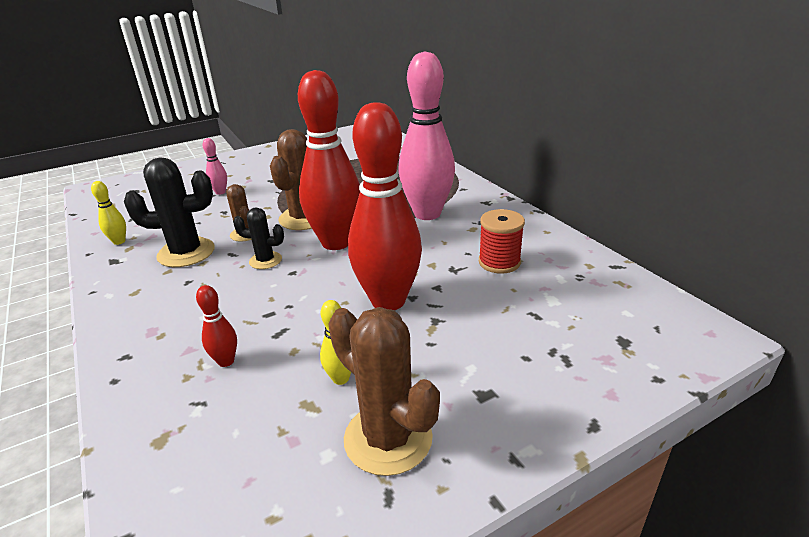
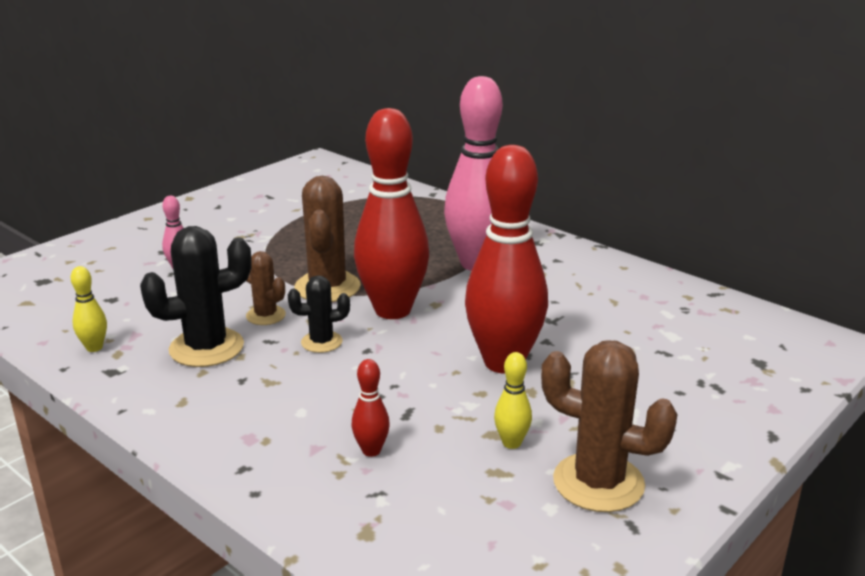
camera: 20 degrees left, 5 degrees down
red spool [479,209,525,274] -> none

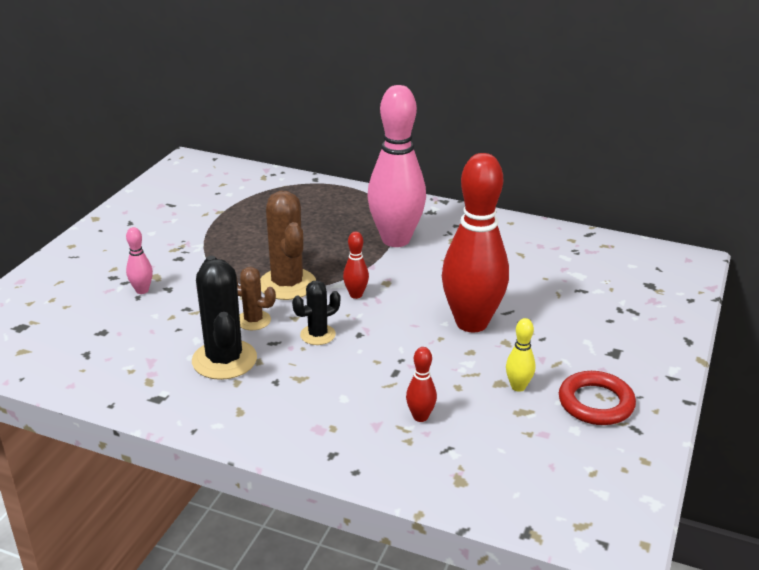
camera: 20 degrees left, 5 degrees up
yellow bowling pin [71,266,107,352] -> none
black cactus [140,226,251,367] -> black cactus turned 60 degrees counterclockwise [192,256,257,380]
red bowling pin [354,108,429,319] -> red bowling pin [343,232,369,299], size x0.41
brown cactus [541,340,678,512] -> red ring [559,371,636,425]

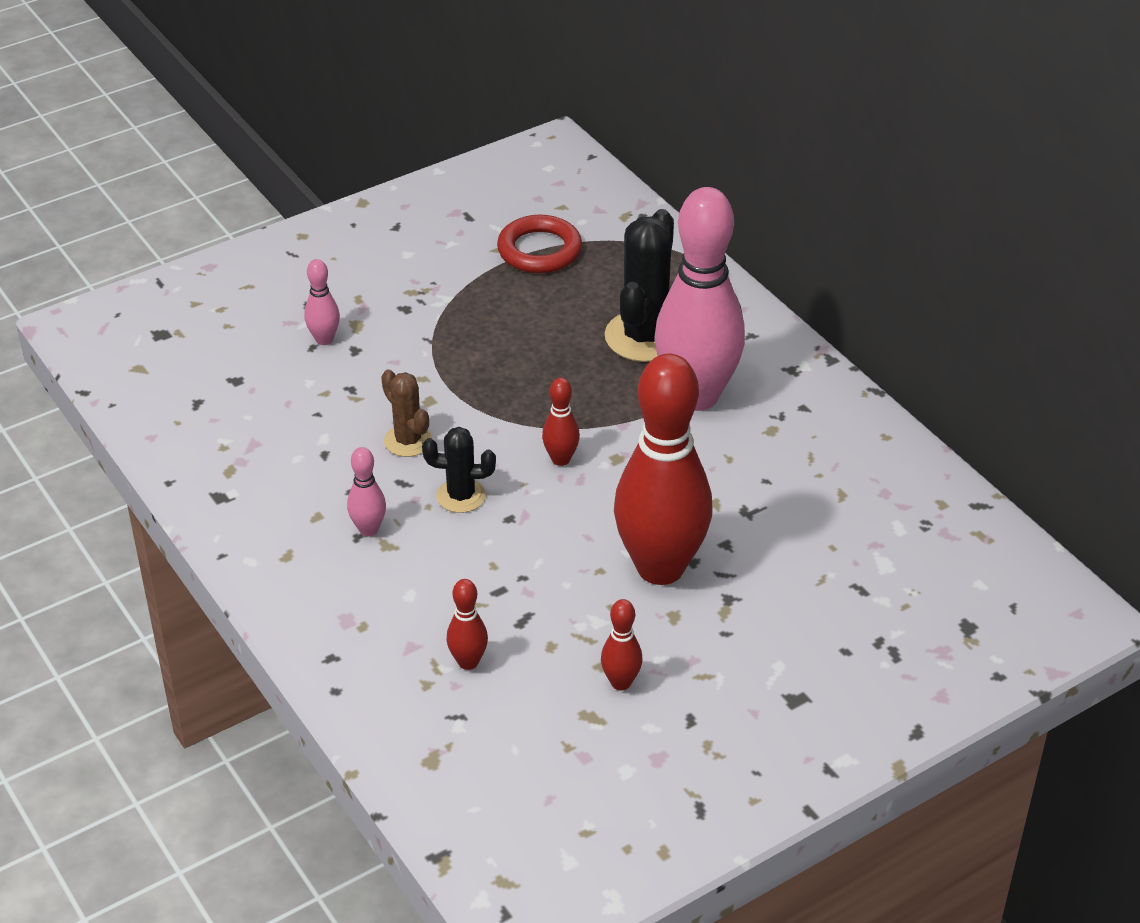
camera: 35 degrees right, 10 degrees up
black cactus [192,256,257,380] -> black cactus moved to [605,209,674,362]
brown cactus [260,191,316,300] -> none
yellow bowling pin [506,318,536,392] -> red bowling pin [601,599,643,690]
red ring [559,371,636,425] -> red ring moved to [497,215,582,273]
none -> pink bowling pin [347,447,386,536]

